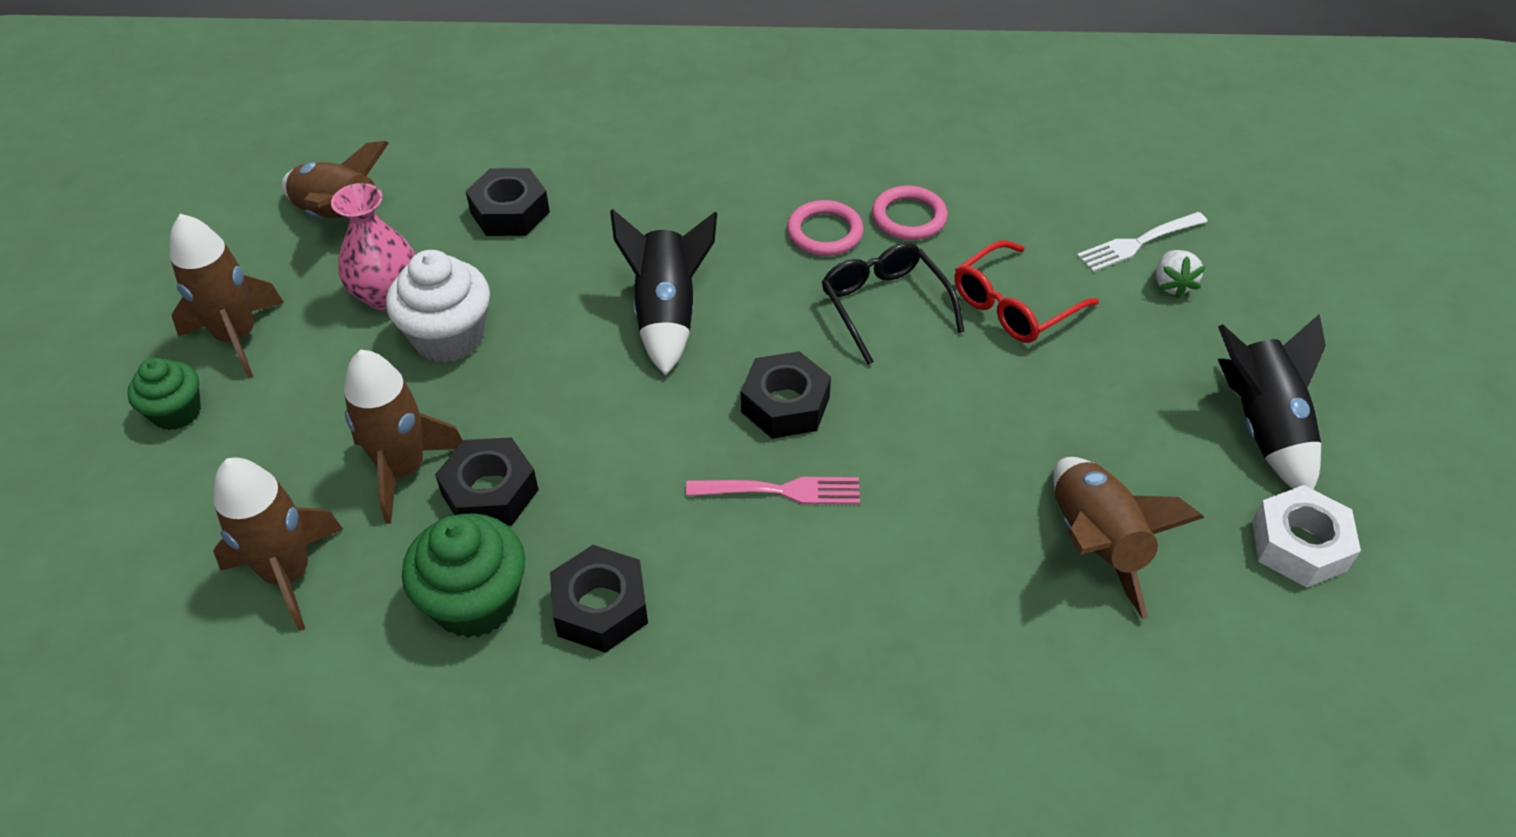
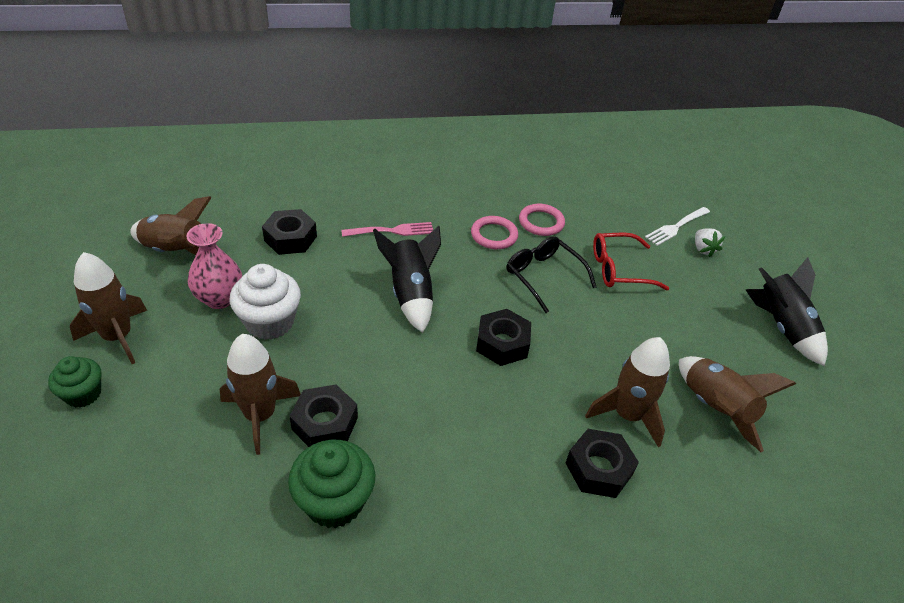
camera: 15 degrees left, 5 degrees down
brown rocket [213,458,343,631] -> brown rocket moved to [585,337,670,447]
black nut [550,545,648,653] -> black nut moved to [566,429,639,498]
pink fork [686,477,860,504] -> pink fork moved to [341,222,433,237]
red glasses [955,240,1099,343] -> red glasses turned 45 degrees clockwise [593,233,669,291]
white nut [1252,485,1361,588] -> none

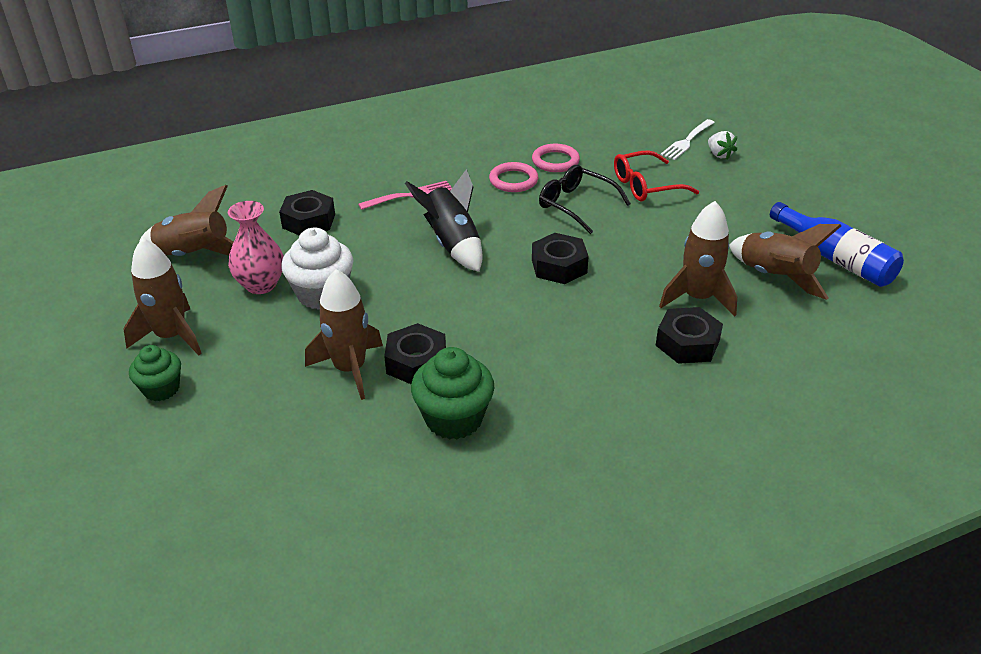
camera: 10 degrees left, 5 degrees down
black rocket [746,257,828,366] -> none
none -> blue bottle [770,202,904,287]

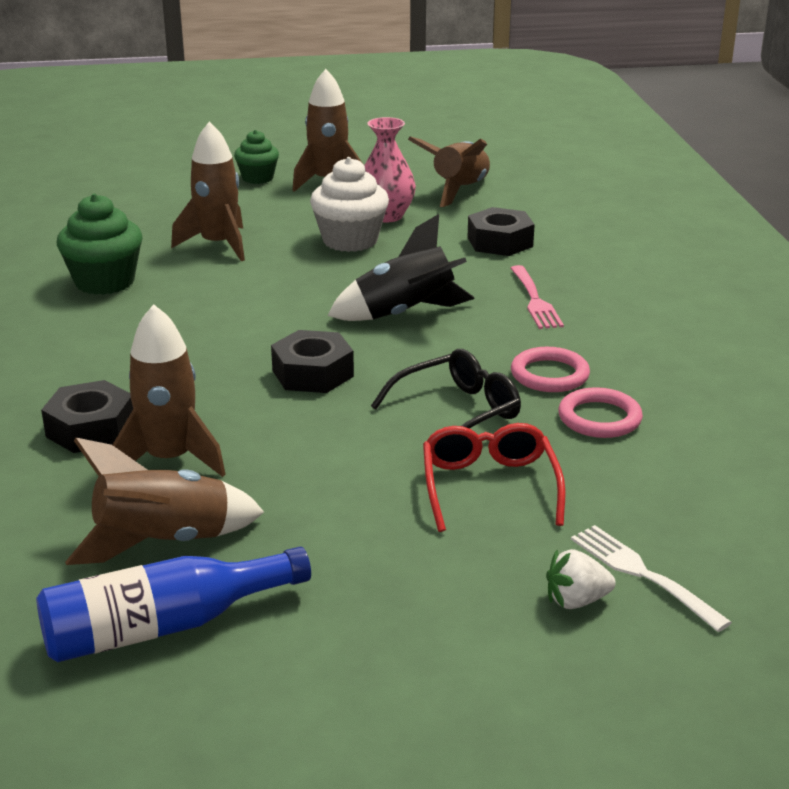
camera: 105 degrees right, 10 degrees down
black nut [384,323,446,384] -> none

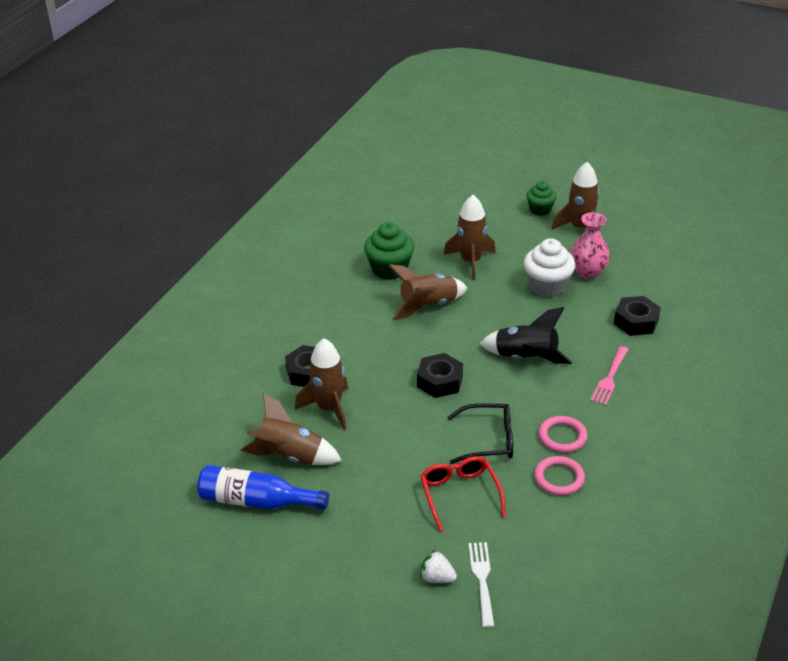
camera: 35 degrees right, 10 degrees up
brown rocket [408,137,490,207] -> brown rocket moved to [389,264,467,320]
red glasses [423,423,566,532] -> red glasses turned 45 degrees counterclockwise [420,456,506,532]

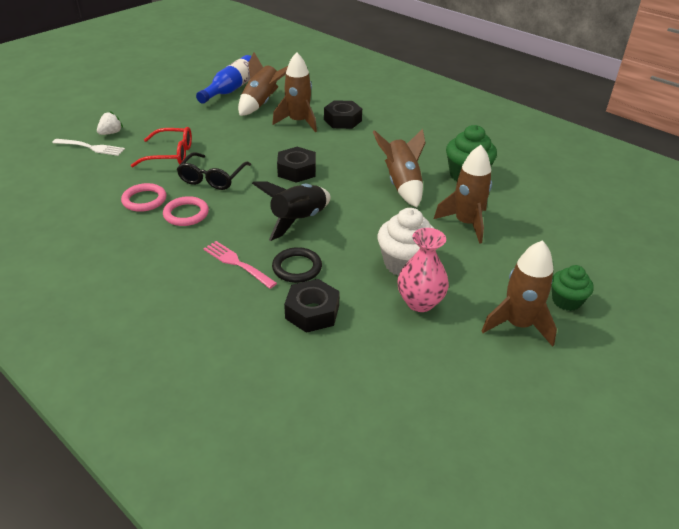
camera: 105 degrees right, 0 degrees up
none -> black ring [272,247,322,283]

